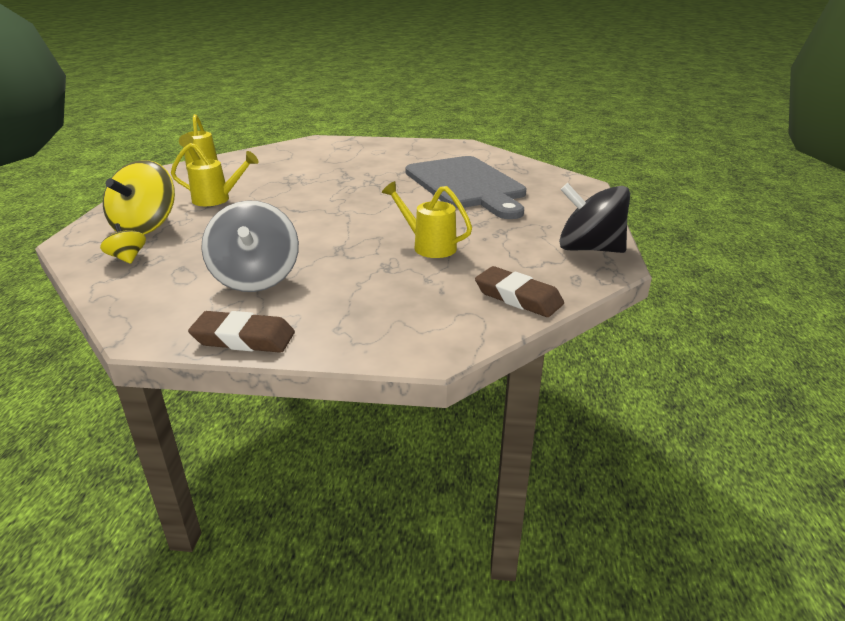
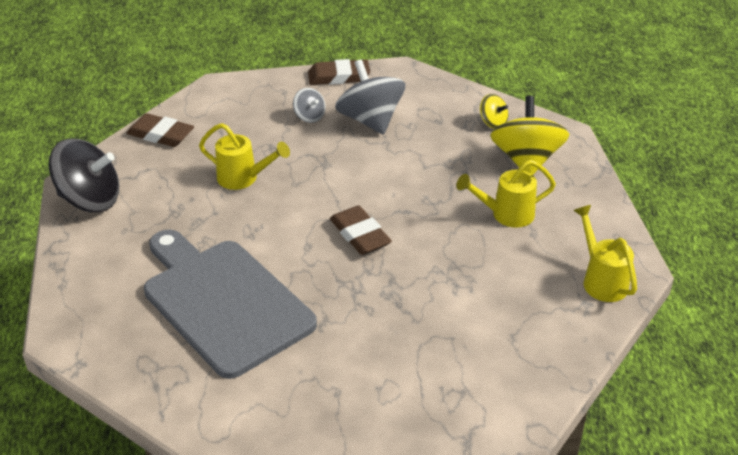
camera: 165 degrees right, 10 degrees up
none -> grey spinning top [293,88,326,123]
none -> brown eraser [330,205,392,255]

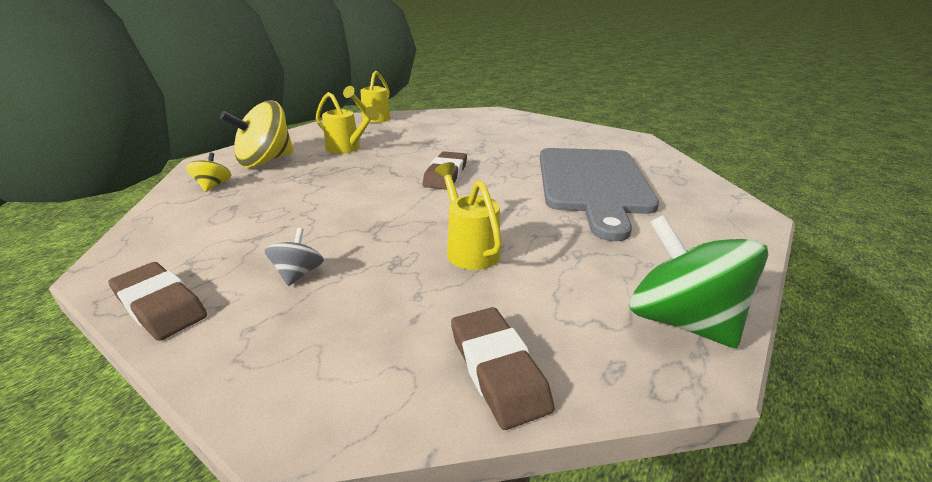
camera: 135 degrees left, 10 degrees down
black spinning top [48,139,119,212] -> green spinning top [630,215,768,348]
grey spinning top [335,60,405,135] -> none

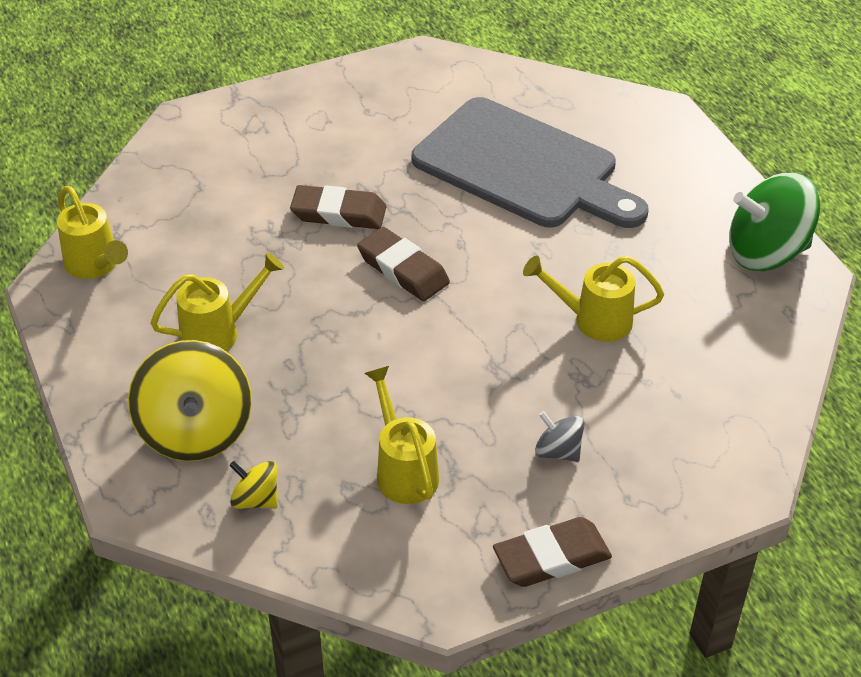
camera: 60 degrees left, 15 degrees up
brown eraser [451,307,554,430] -> brown eraser moved to [290,185,387,229]
none -> yellow watering can [364,366,439,504]

